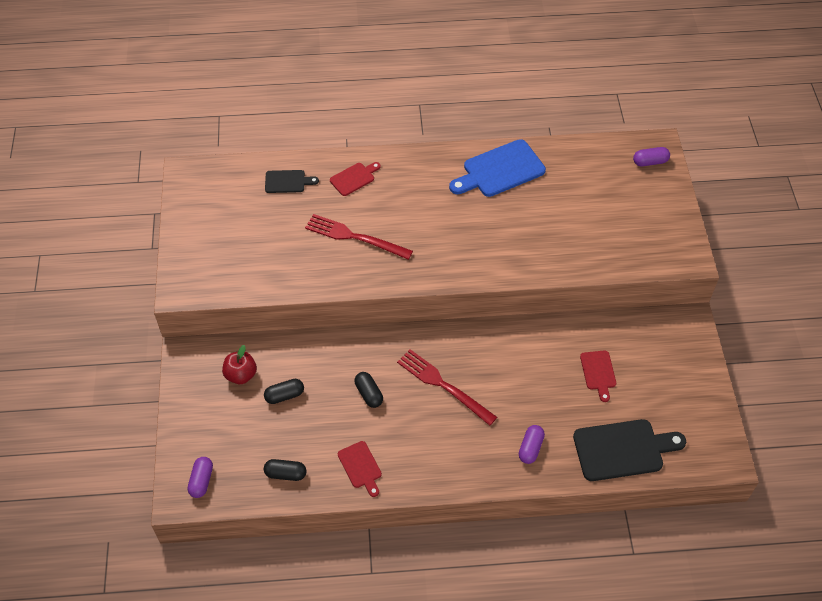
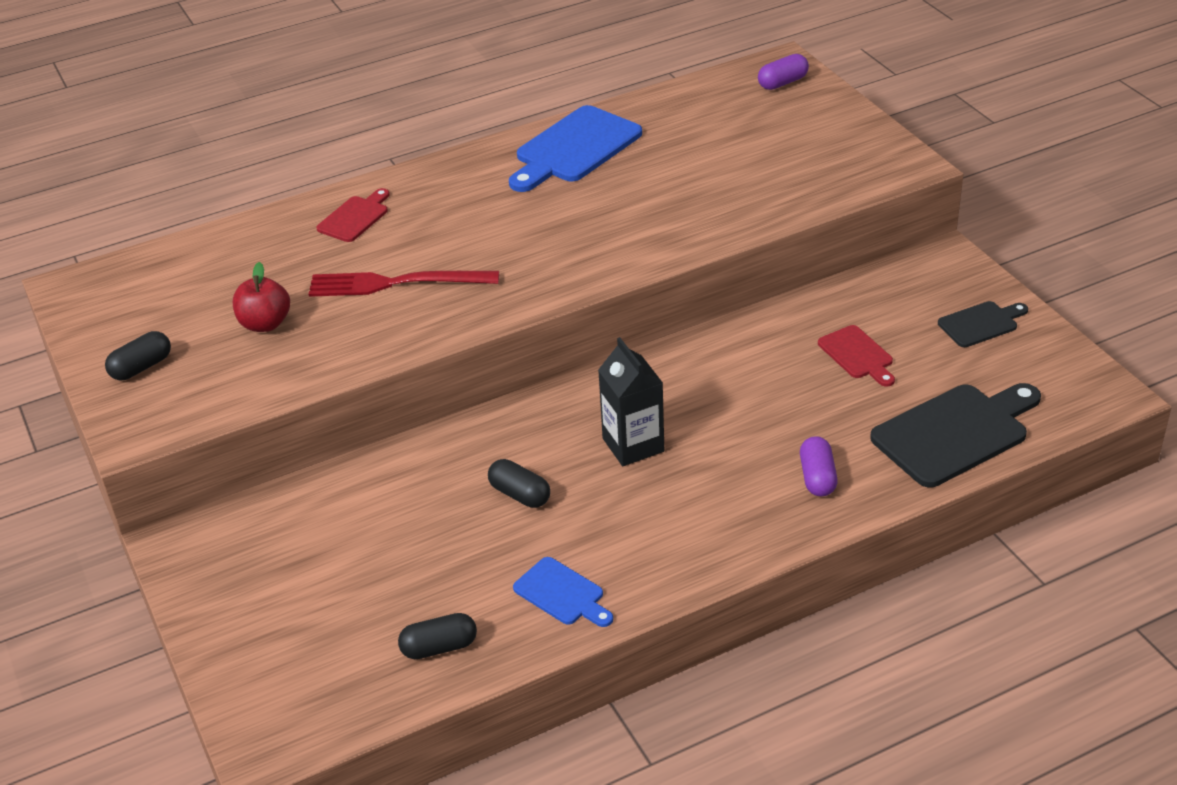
camera: 20 degrees left, 15 degrees down
purple capsule [188,457,213,498] -> none
red apple [222,345,257,384] -> red apple moved to [233,262,290,332]
black capsule [264,379,304,404] -> black capsule moved to [105,331,171,380]
black cutting board [265,170,319,193] -> black cutting board moved to [938,301,1028,347]
red cutting board [338,441,382,497] -> blue cutting board [513,557,613,627]
red fork [397,349,497,426] -> black carton [598,337,664,466]

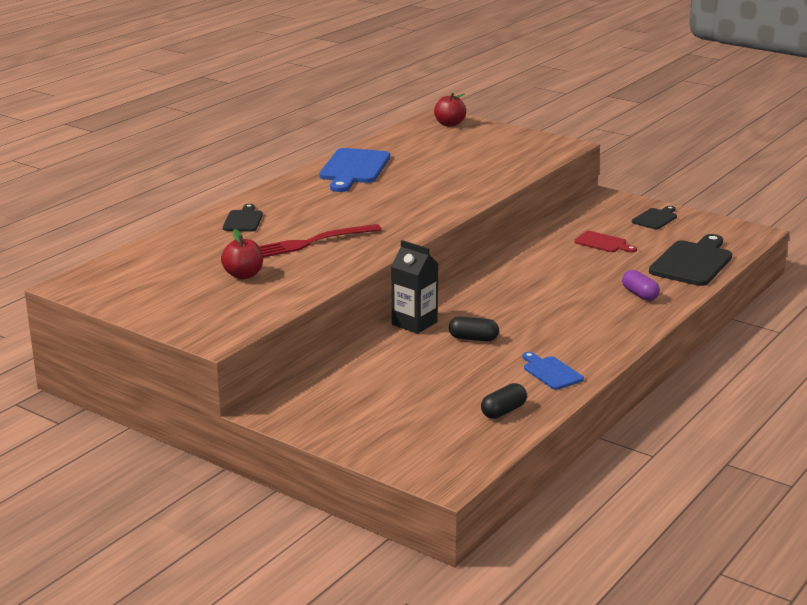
camera: 30 degrees left, 15 degrees down
black capsule [105,331,171,380] -> none
red cutting board [316,188,390,242] -> black cutting board [223,204,263,232]
blue cutting board [513,557,613,627] -> blue cutting board turned 135 degrees counterclockwise [522,352,584,390]
black carton [598,337,664,466] -> black carton moved to [391,240,438,334]
purple capsule [758,54,809,90] -> red apple [434,93,466,127]

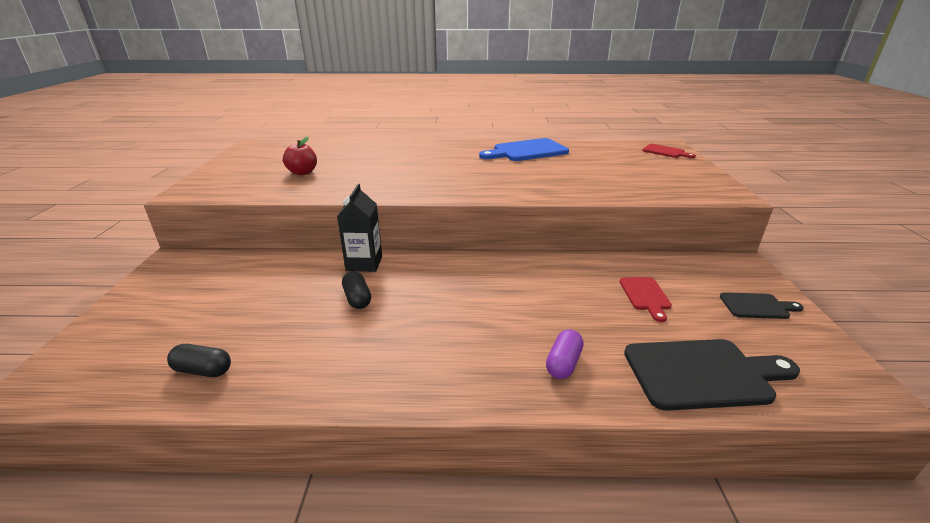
camera: 55 degrees right, 5 degrees up
black cutting board [223,204,263,232] -> none
red fork [259,224,382,258] -> none
red apple [434,93,466,127] -> red cutting board [642,144,696,158]
blue cutting board [522,352,584,390] -> none

